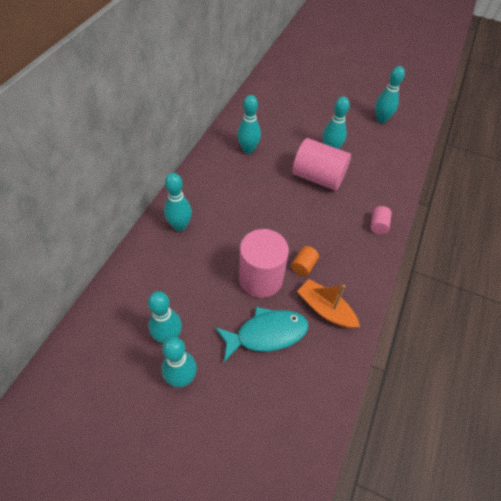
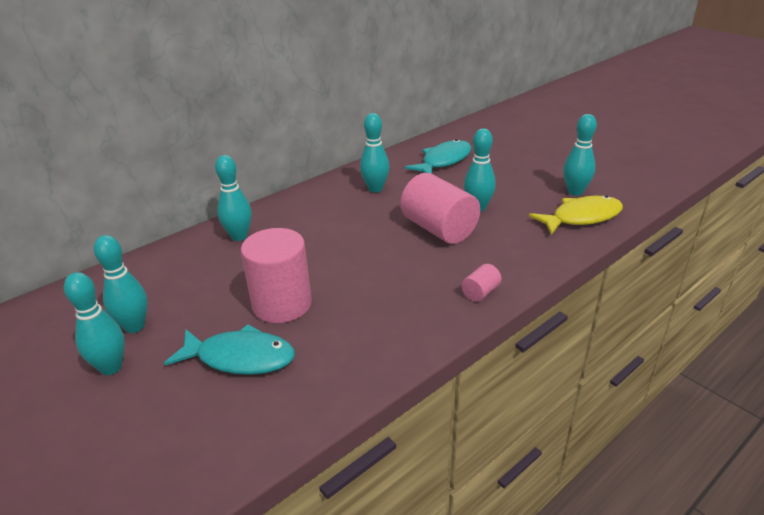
camera: 30 degrees right, 20 degrees down
orange cylinder [291,246,319,276] -> none
orange boat [297,279,360,328] -> none
none -> turquoise fish [405,139,472,174]
none -> yellow fish [529,195,623,235]

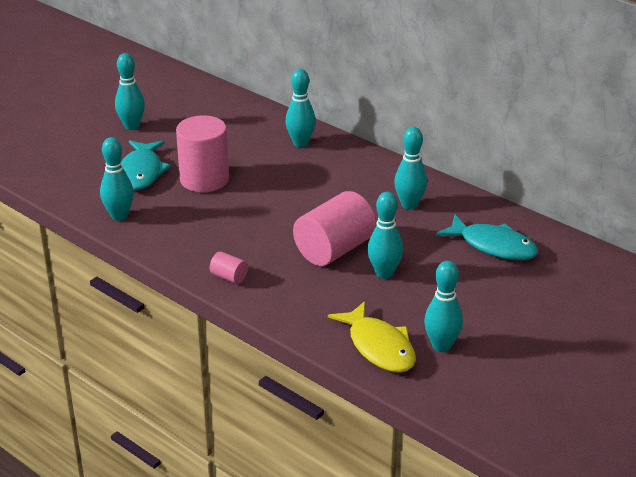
camera: 80 degrees right, 0 degrees up
turquoise bowling pin [94,235,148,333] -> turquoise bowling pin moved to [100,137,134,221]

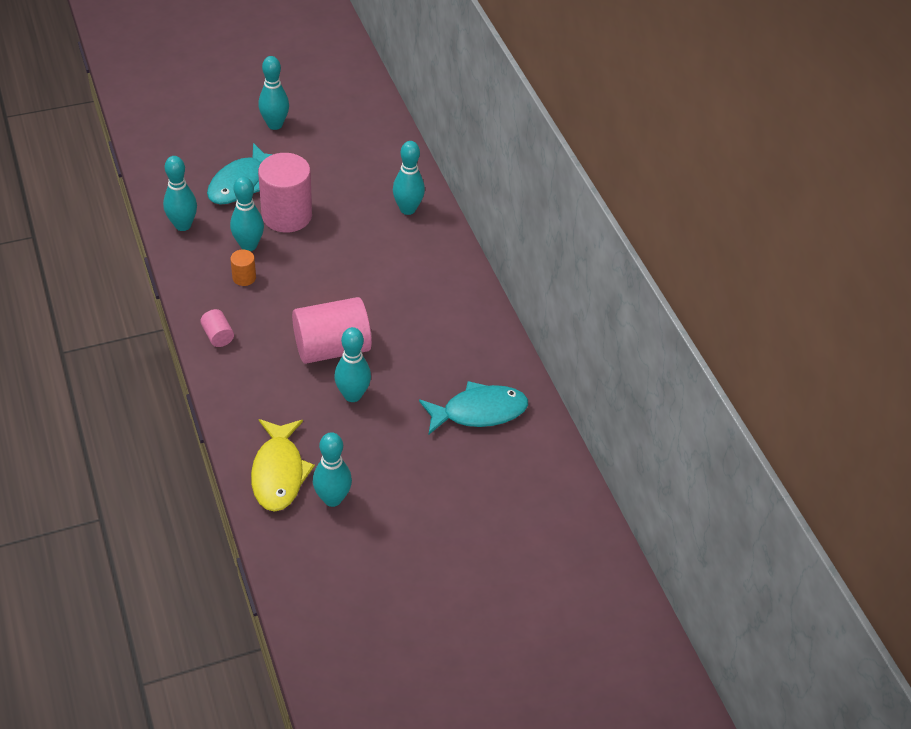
camera: 25 degrees right, 15 degrees up
turquoise bowling pin [394,127,427,209] -> turquoise bowling pin moved to [230,176,264,251]
turquoise fish [436,215,539,260] -> turquoise fish turned 75 degrees counterclockwise [419,381,528,434]
none -> orange cylinder [230,249,256,286]

